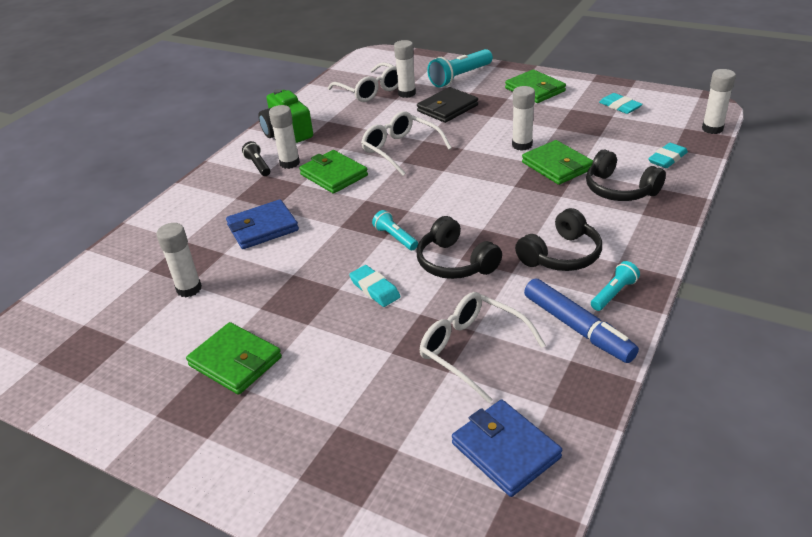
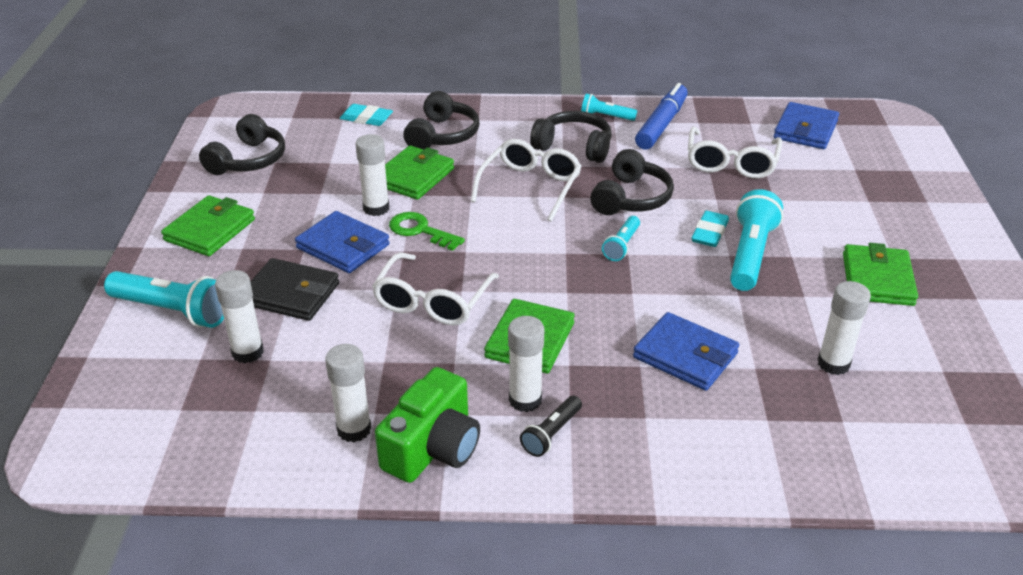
camera: 120 degrees left, 0 degrees up
white glasses [328,62,398,102] -> white glasses moved to [471,139,582,222]
turquoise eraser [599,93,643,114] -> black headphones [199,114,285,175]
white glue stick [702,69,736,134] -> white glue stick moved to [325,344,371,442]
none -> blue wallet [295,211,390,273]
none -> green key [389,212,465,251]
none -> turquoise flashlight [730,189,784,291]

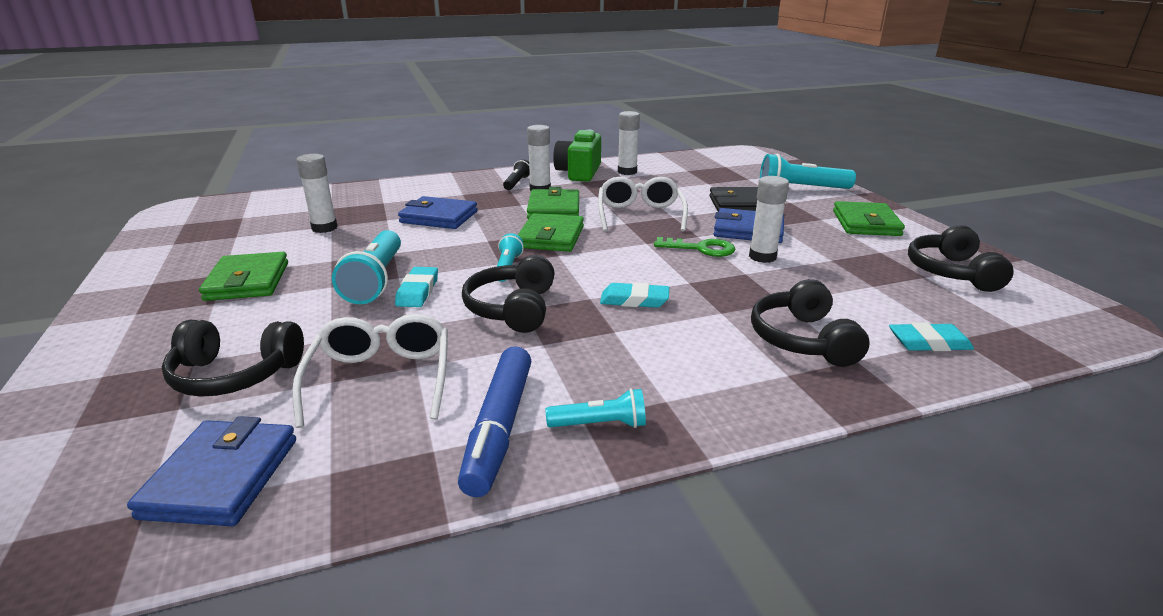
camera: 160 degrees right, 10 degrees down
white glue stick [215,270,264,363] -> none
green wallet [385,145,454,200] -> green wallet moved to [518,213,584,252]
white glasses [471,139,582,222] -> turquoise eraser [600,283,669,308]
black headphones [530,111,612,163] -> black headphones moved to [162,320,304,397]

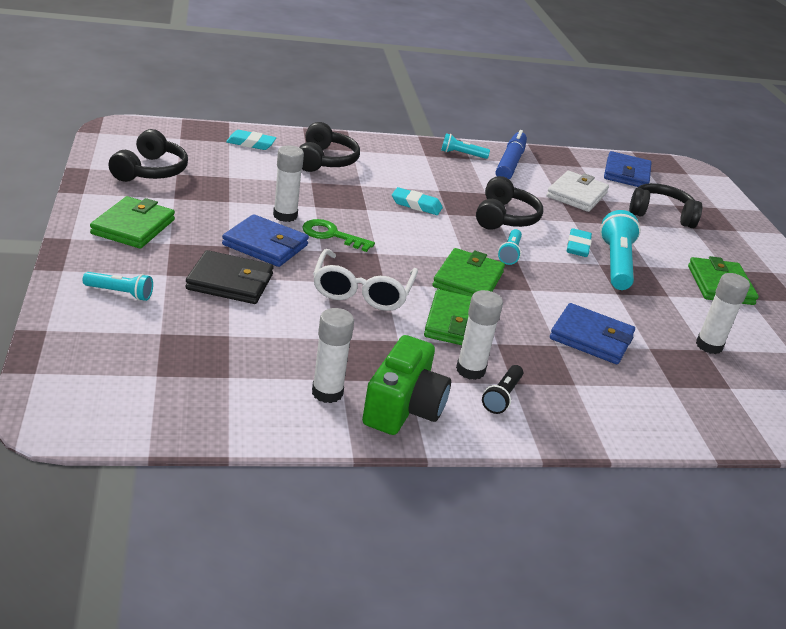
camera: 175 degrees left, 5 degrees up
white glasses [292,314,448,428] -> white wallet [547,171,609,212]
turquoise flashlight [760,153,856,189] -> turquoise flashlight [82,272,153,301], size x0.55

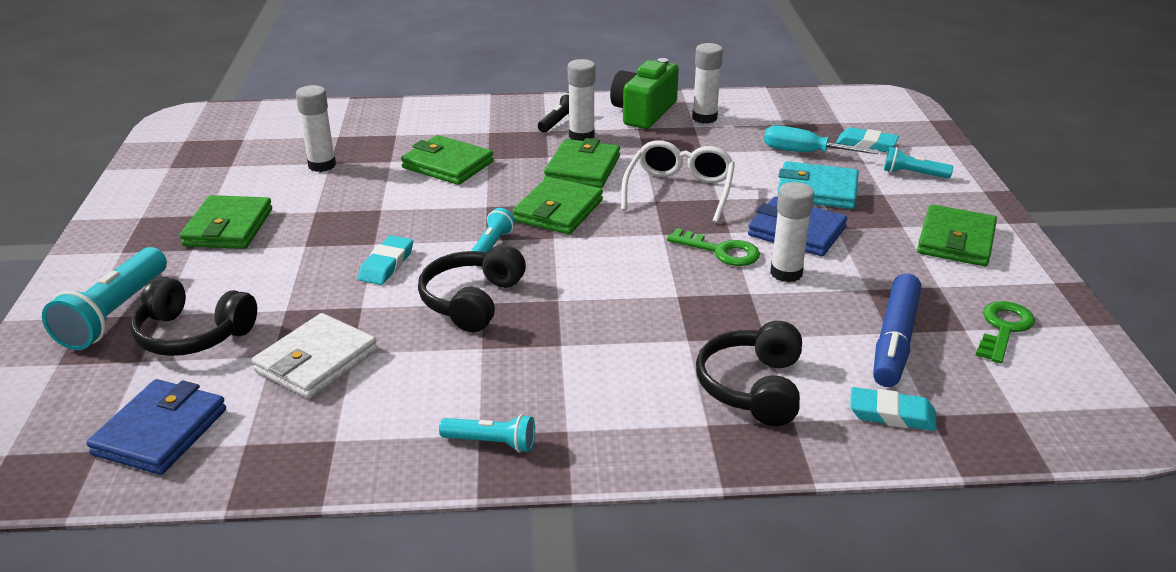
camera: 170 degrees left, 0 degrees up
black headphones [109,129,188,182] -> green key [976,301,1035,363]
black wallet [186,250,274,304] -> turquoise wallet [777,161,859,209]
turquoise eraser [392,187,443,215] -> turquoise eraser moved to [836,127,899,152]
blue marker [496,130,527,180] -> blue marker moved to [873,273,921,387]
blue wallet [550,303,635,364] -> green wallet [401,135,494,185]
turquoise flashlight [600,210,641,290] -> turquoise flashlight moved to [42,247,167,350]
none -> turquoise screwdriver [764,125,879,154]

